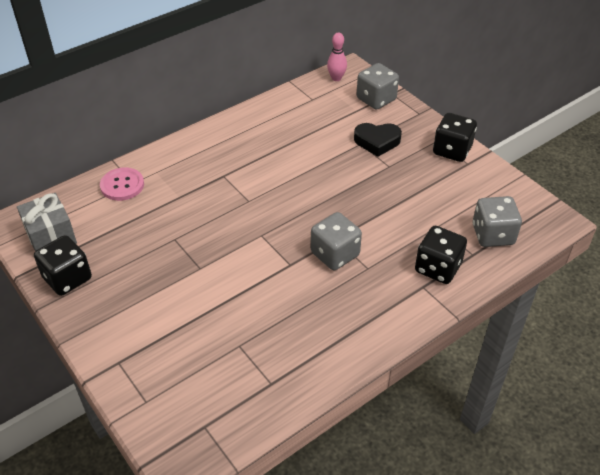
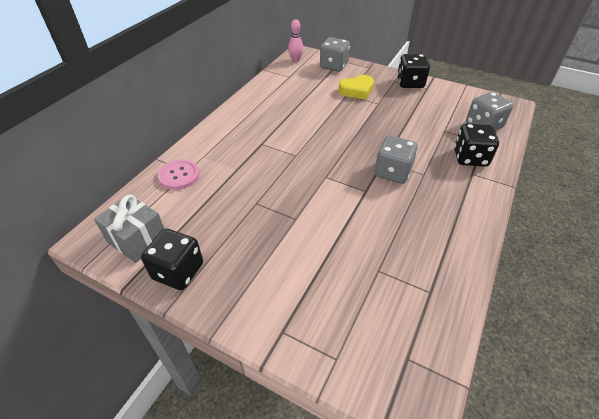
camera: 25 degrees left, 0 degrees up
black heart [354,123,402,157] -> yellow heart [339,75,374,100]

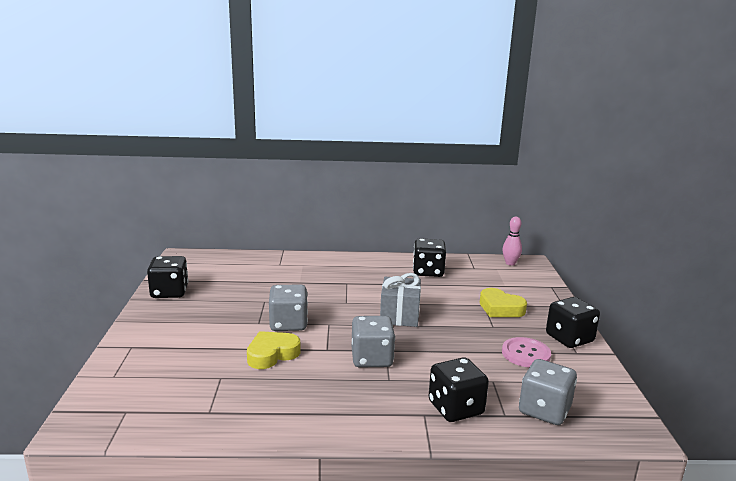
camera: 60 degrees right, 25 degrees down
grey gift [94,194,164,263] -> grey gift moved to [380,273,421,327]
pink button [158,159,200,190] -> pink button moved to [502,337,551,368]
grey dice [320,37,350,72] -> grey dice moved to [269,284,308,331]
none -> yellow heart [247,331,300,369]
none -> black dice [413,238,446,277]

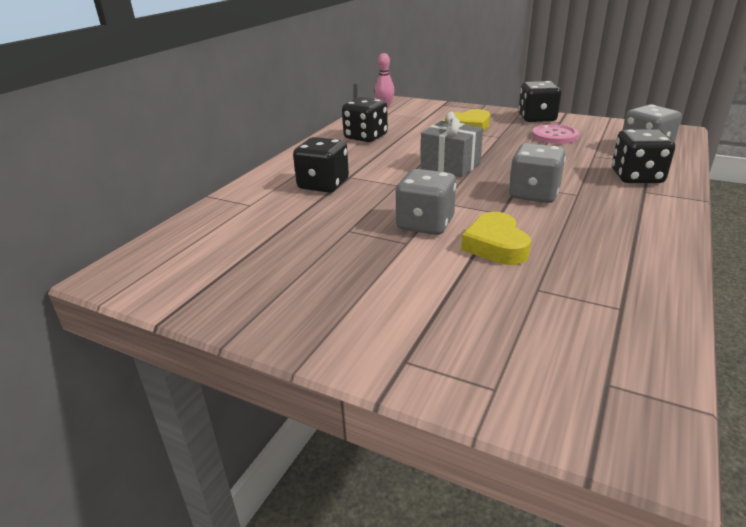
camera: 60 degrees left, 10 degrees up
black dice [147,256,188,298] -> black dice moved to [293,137,349,193]

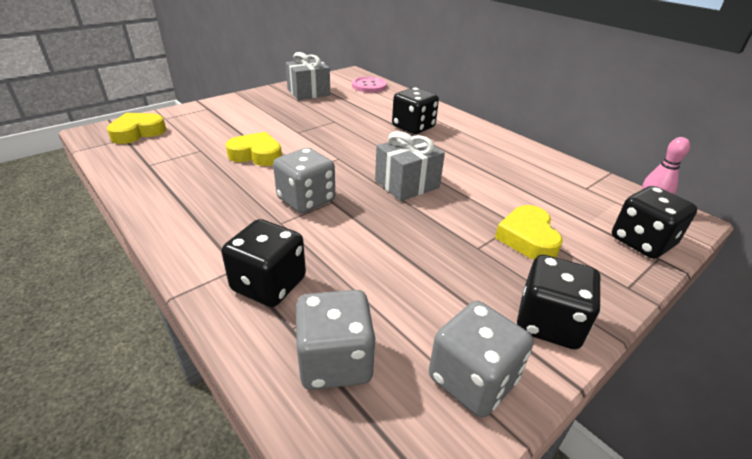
camera: 110 degrees right, 5 degrees up
black dice [342,97,388,142] -> black dice moved to [612,186,697,259]
grey dice [396,169,456,235] -> grey dice moved to [429,301,534,417]
pink button [532,124,579,144] -> pink button moved to [352,77,387,93]
none -> yellow heart [107,113,166,144]
none -> grey gift [285,52,330,100]

